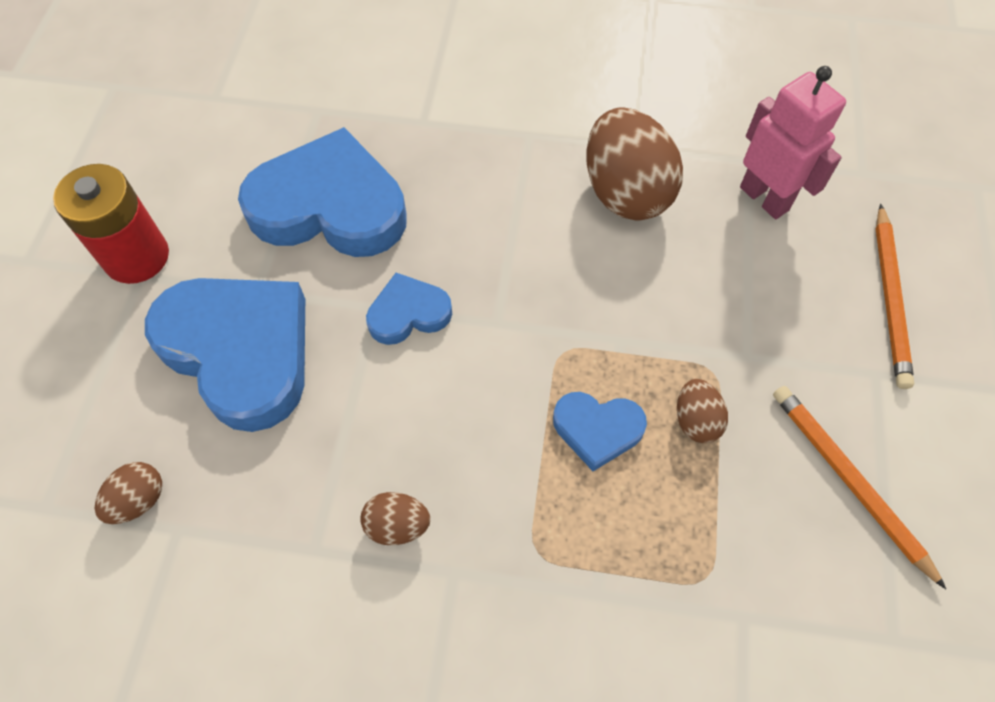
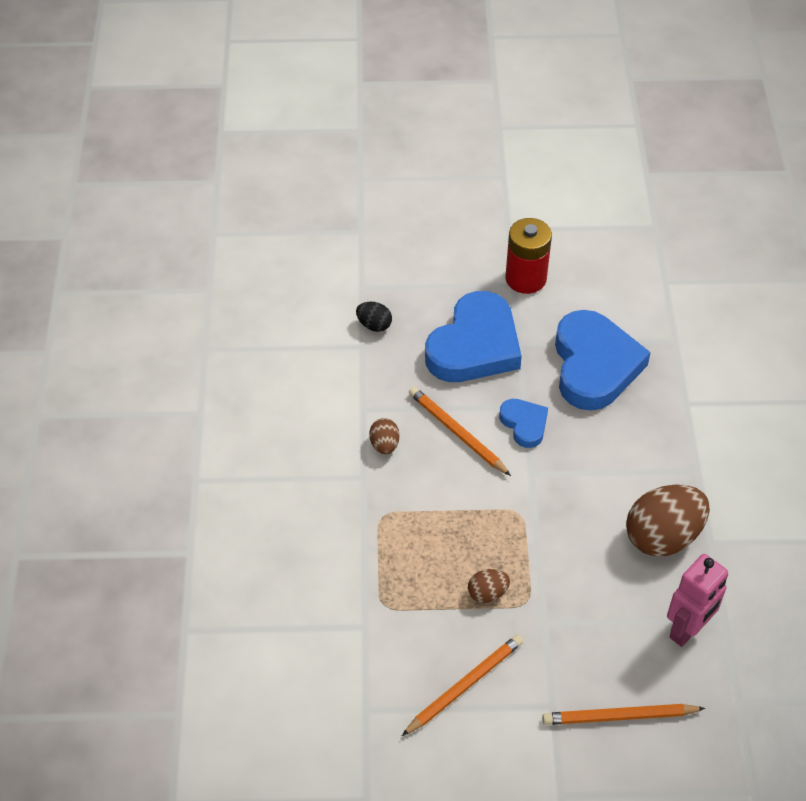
camera: 80 degrees right, 10 degrees down
brown egg [95,462,162,524] -> black egg [356,302,392,332]
blue heart [553,392,647,471] -> none
none -> orange pencil [409,387,511,476]

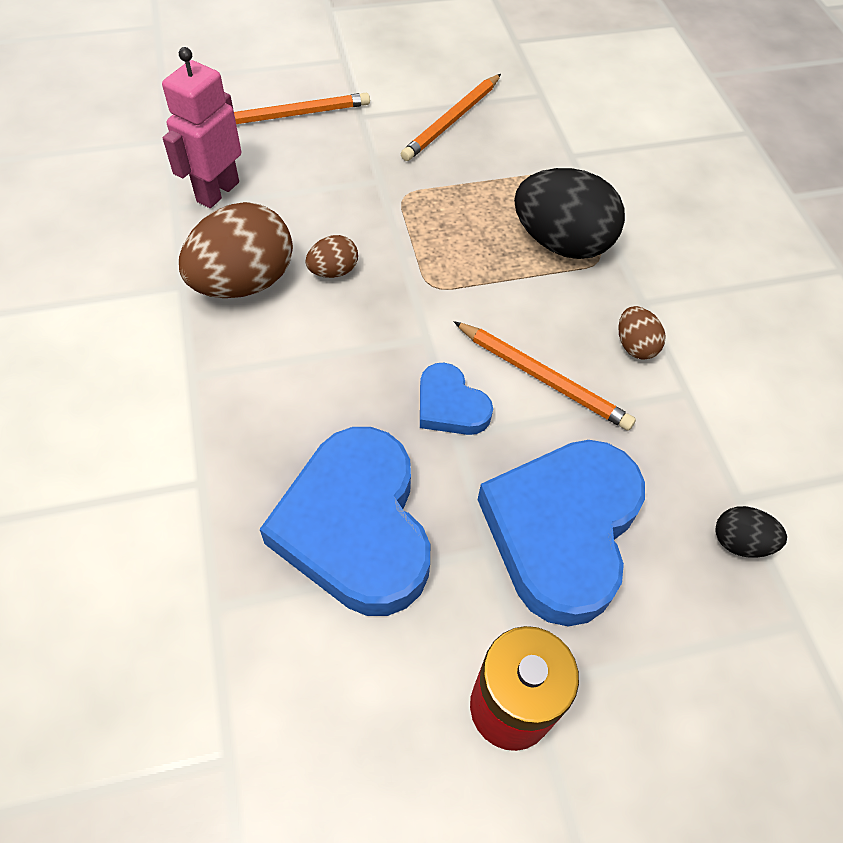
camera: 165 degrees right, 5 degrees up
brown egg [468,569,510,603] -> brown egg moved to [306,235,358,278]
none -> black egg [514,168,625,259]

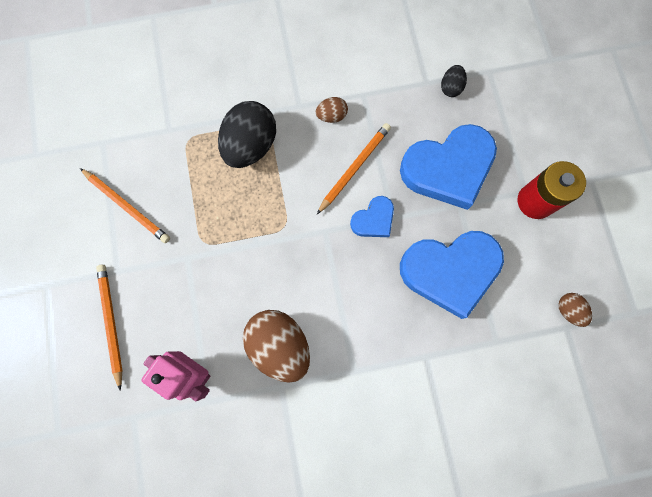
camera: 85 degrees left, 20 degrees up
brown egg [306,235,358,278] -> brown egg moved to [558,293,592,327]
blue heart [477,440,645,626] -> blue heart turned 45 degrees counterclockwise [400,124,497,210]

